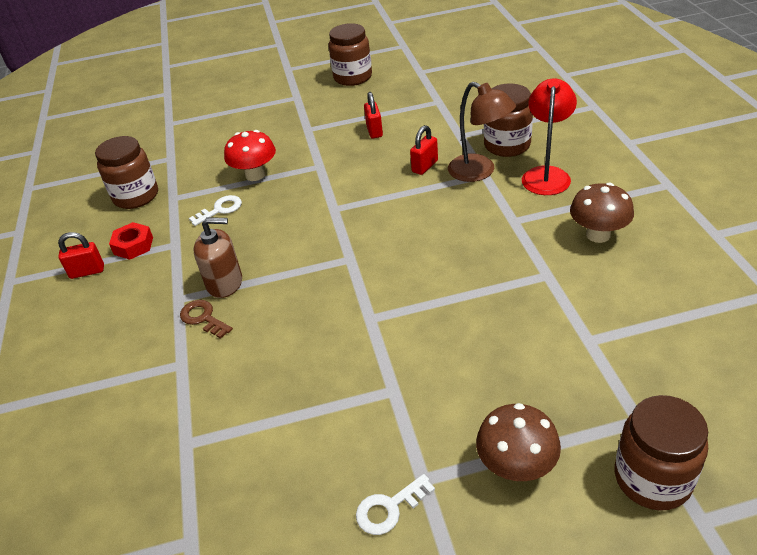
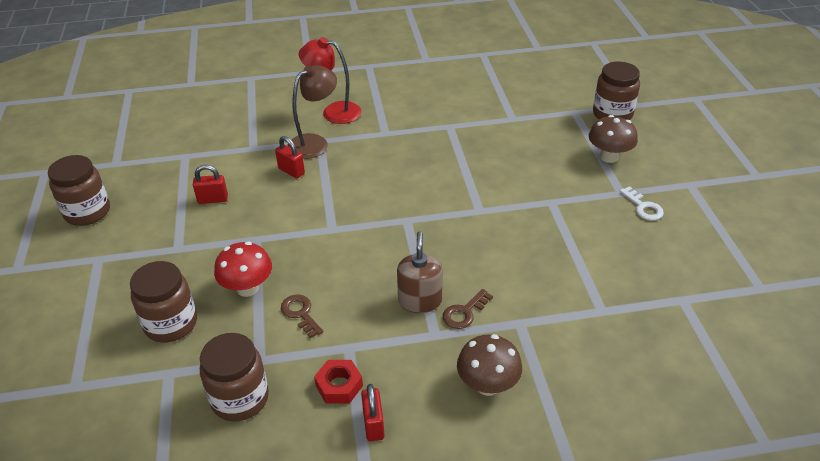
camera: 90 degrees left, 0 degrees up
white key [189,195,242,226] -> brown key [281,294,323,338]
brown jar [484,83,533,157] -> brown jar moved to [130,261,197,343]
brown mushroom [570,183,634,243] -> brown mushroom moved to [457,334,522,396]

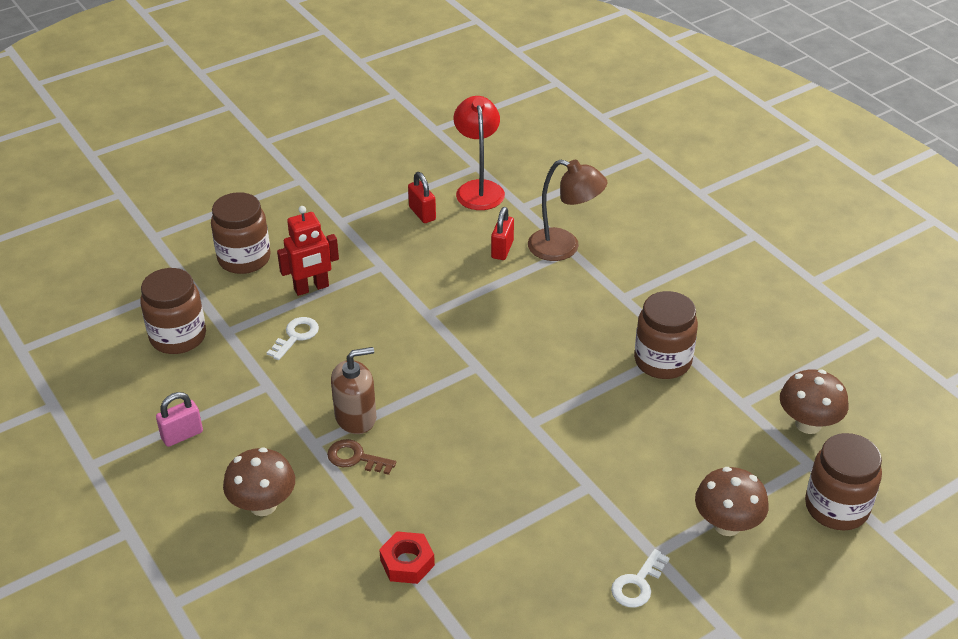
camera: 65 degrees right, 0 degrees up
brown jar [48,155,110,226] -> brown jar moved to [634,291,698,379]
red mushroom [214,242,272,297] -> red robot [277,206,339,296]
brown key [281,294,323,338] -> white key [267,317,319,360]
red lamp [299,37,361,124] -> red lamp moved to [454,96,505,210]
red nut [314,360,363,403] -> red nut moved to [379,531,435,584]
red padlock [361,384,385,442] -> pink padlock [156,392,203,447]
none -> brown mushroom [780,369,848,434]

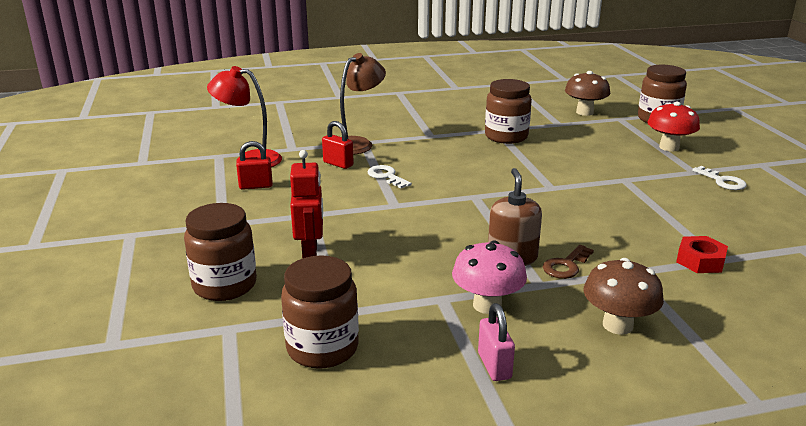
camera: 70 degrees left, 15 degrees down
white key [267,317,319,360] -> white key moved to [368,165,412,189]
brown mushroom [695,467,769,536] -> red mushroom [648,102,700,151]
none -> pink mushroom [452,240,527,314]

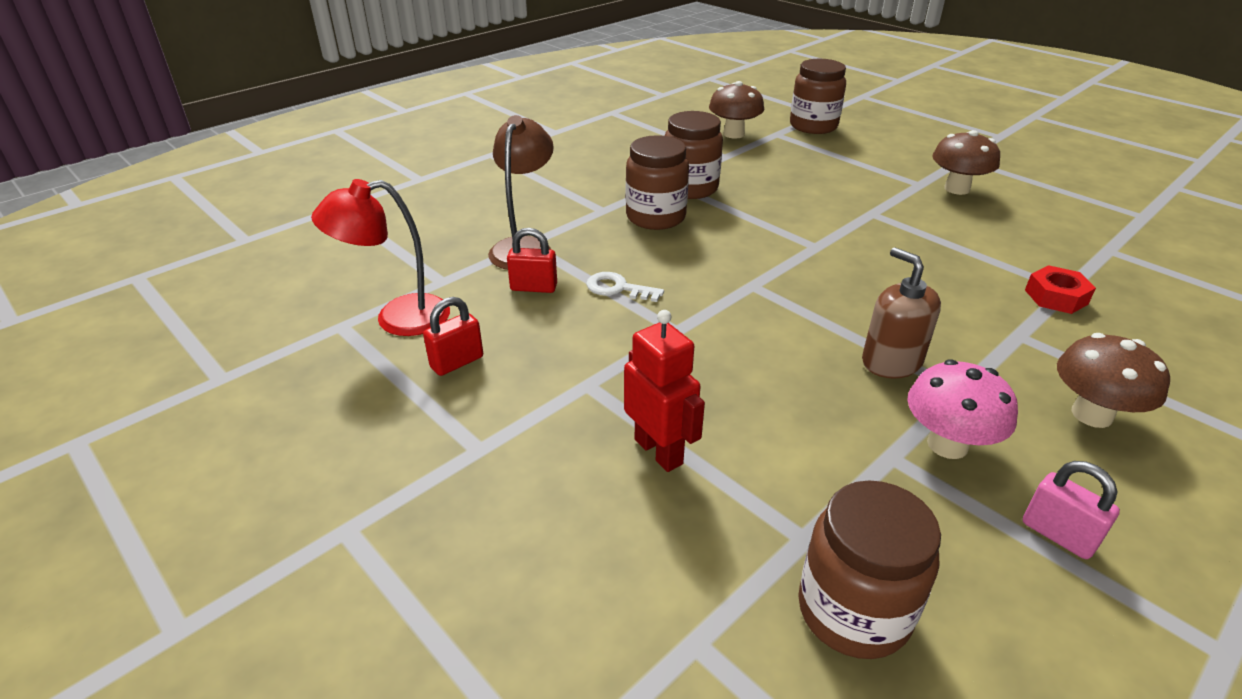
camera: 30 degrees left, 10 degrees up
brown jar [184,203,257,301] -> brown jar moved to [626,135,689,230]
brown key [543,245,594,279] -> none
red mushroom [648,102,700,151] -> none
white key [692,166,747,190] -> brown mushroom [932,130,1000,195]

